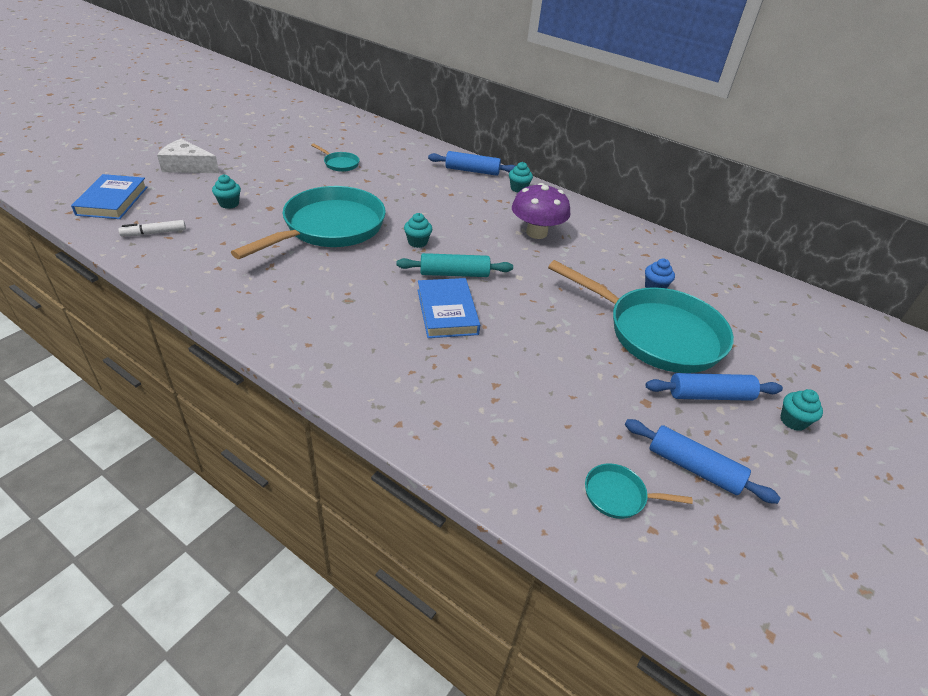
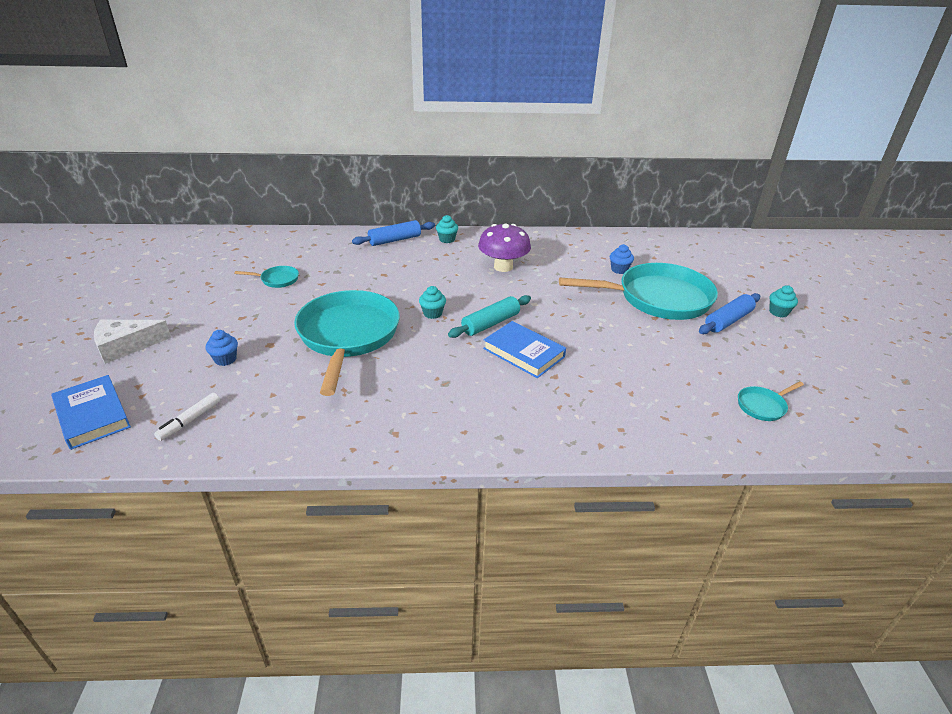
camera: 35 degrees left, 5 degrees down
turquoise cupcake [212,174,241,209] -> blue cupcake [205,330,238,366]
blue rolling pin [625,419,780,504] -> none

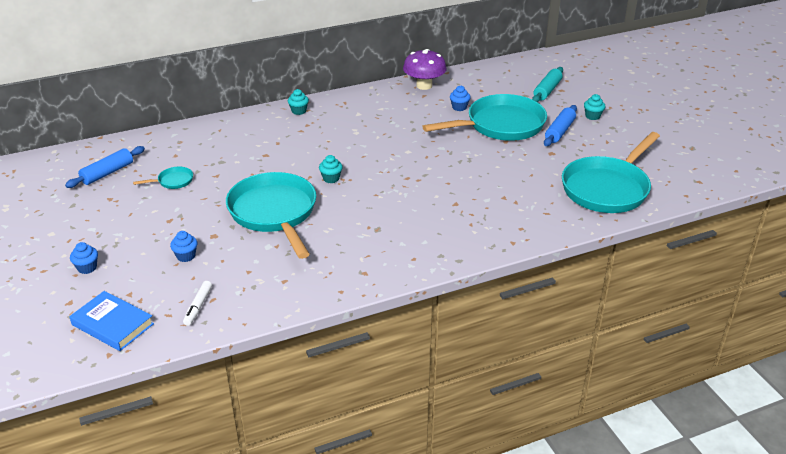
camera: 20 degrees left, 0 degrees up
white cheese [94,320,171,364] -> blue cupcake [70,242,98,274]
blue rolling pin [352,220,435,246] -> blue rolling pin moved to [65,146,145,188]
turquoise rolling pin [448,295,531,338] -> turquoise rolling pin moved to [532,67,563,102]
purple mushroom [478,224,531,272] -> purple mushroom moved to [403,49,447,90]
blue book [483,321,566,378] -> none
turquoise pan [738,381,804,421] -> turquoise pan [562,132,660,213], size x2.47

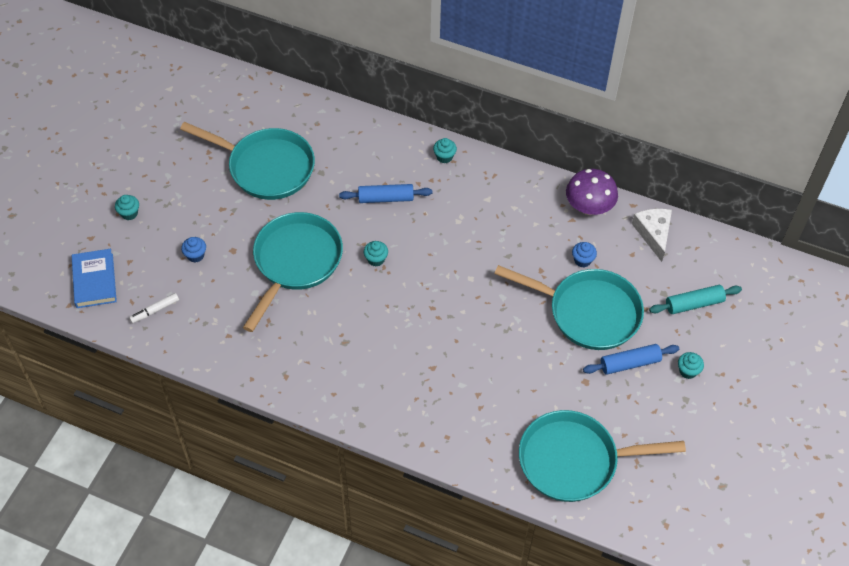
camera: 45 degrees right, 20 degrees up
blue rolling pin [65,146,145,188] -> blue rolling pin moved to [339,184,432,203]
blue cupcake [70,242,98,274] -> turquoise cupcake [115,195,139,220]
turquoise pan [133,167,193,189] -> turquoise pan [180,122,315,200], size x2.47
none -> white cheese [632,209,672,262]

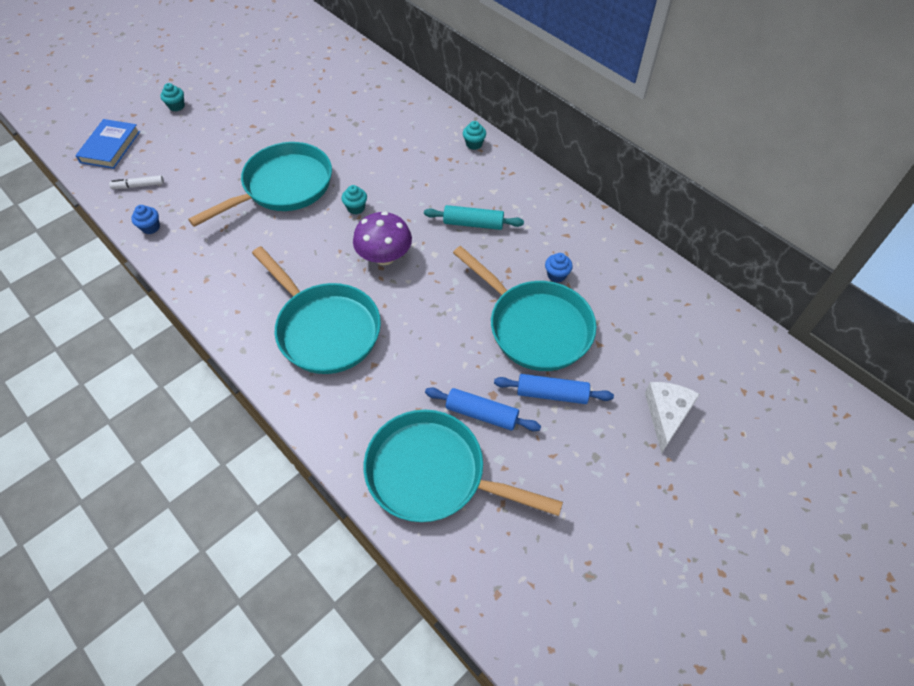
camera: 25 degrees right, 0 degrees up
turquoise pan [180,122,315,200] -> turquoise pan moved to [252,246,381,374]
blue cupcake [181,237,206,263] -> blue cupcake moved to [131,205,160,234]
blue rolling pin [339,184,432,203] -> blue rolling pin moved to [425,387,541,431]
purple mushroom [566,169,618,215] -> purple mushroom moved to [353,212,412,265]
white cheese [632,209,672,262] -> white cheese moved to [645,382,700,454]
turquoise rolling pin [649,285,742,314] -> turquoise rolling pin moved to [424,205,524,230]
turquoise cupcake [678,352,704,379] -> none

